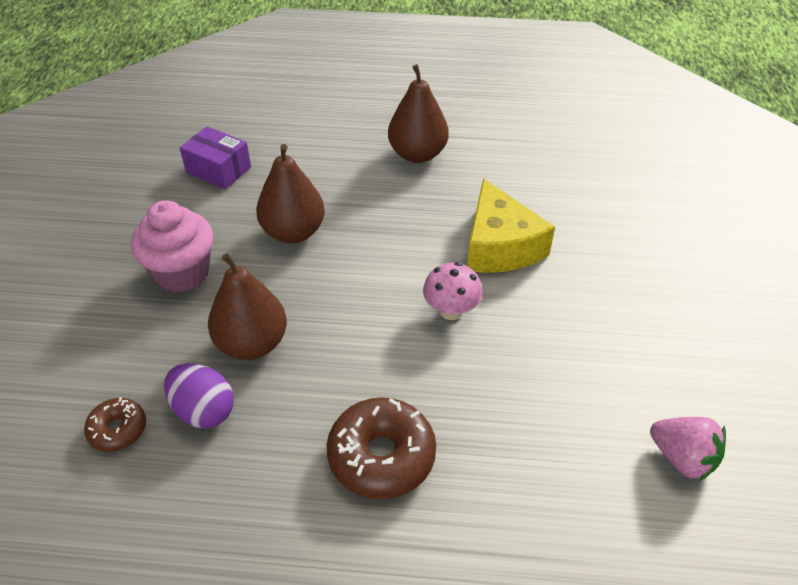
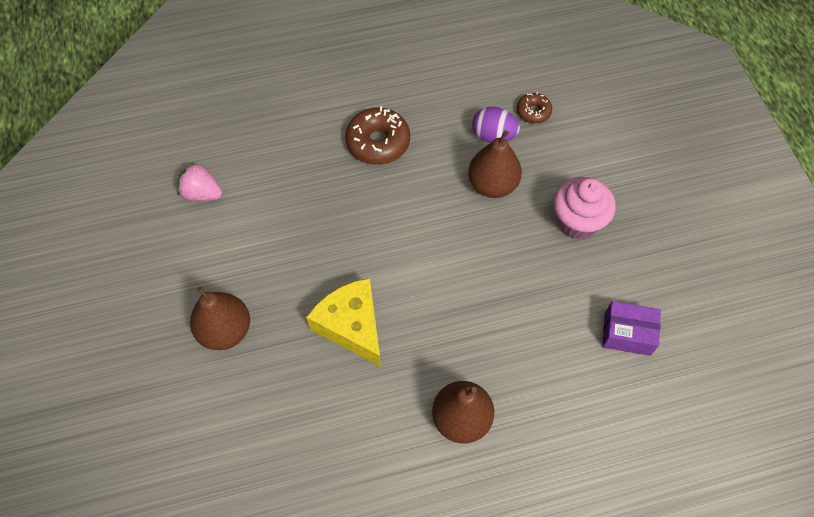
camera: 160 degrees right, 15 degrees up
brown pear [256,144,325,243] -> brown pear moved to [190,286,250,350]
pink mushroom [423,262,483,320] -> none

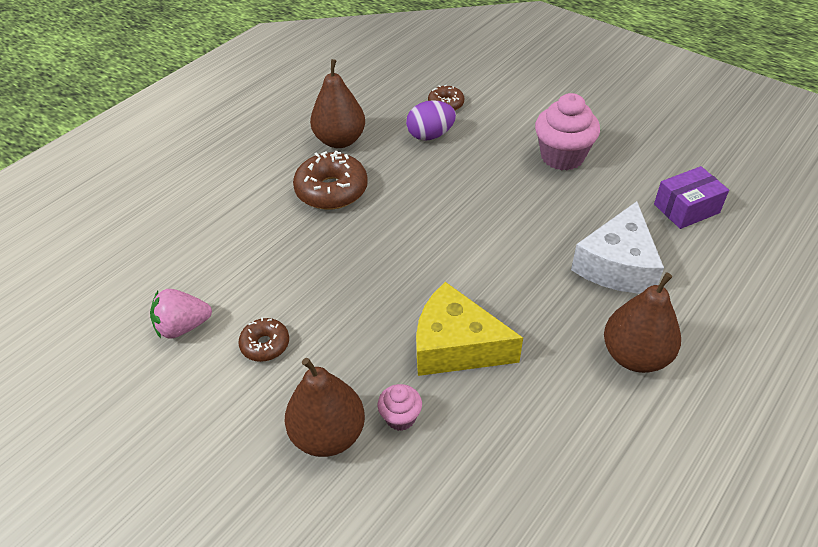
camera: 35 degrees left, 15 degrees down
brown pear [468,130,522,198] -> brown pear moved to [310,59,365,148]
none -> brown donut [238,317,289,362]
none -> pink cupcake [377,384,422,431]
none -> white cheese [571,201,664,294]

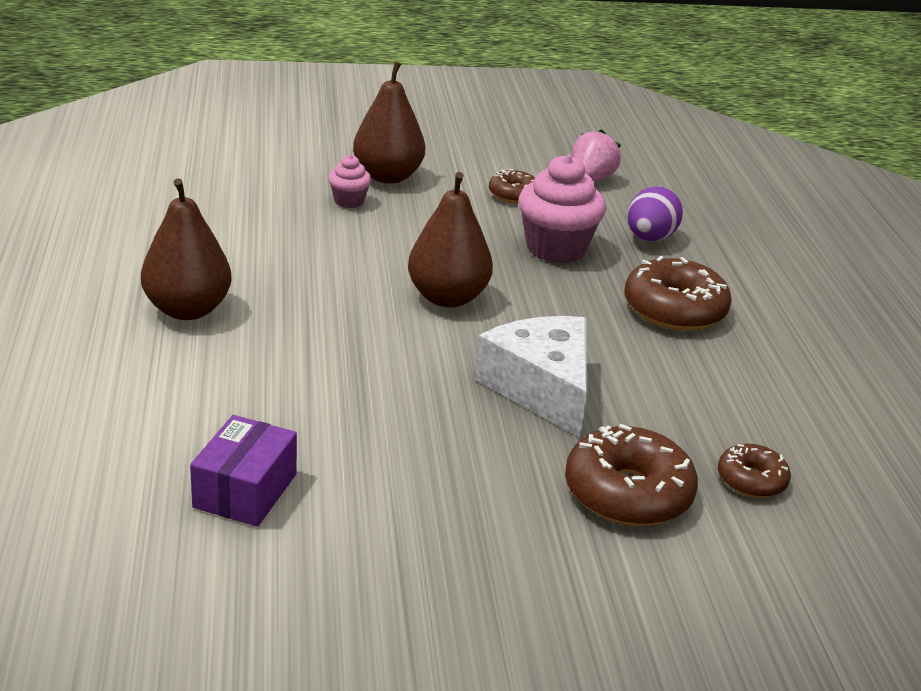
camera: 130 degrees right, 15 degrees down
brown pear [310,59,365,148] -> brown pear moved to [408,172,493,307]
purple egg [406,100,456,141] -> purple egg moved to [627,186,683,242]
yellow cheese [416,282,523,376] -> none
pink cupcake [535,93,600,170] -> pink cupcake moved to [518,155,606,264]
white cheese [571,201,664,294] -> white cheese moved to [475,316,587,437]
none -> brown donut [565,424,698,526]

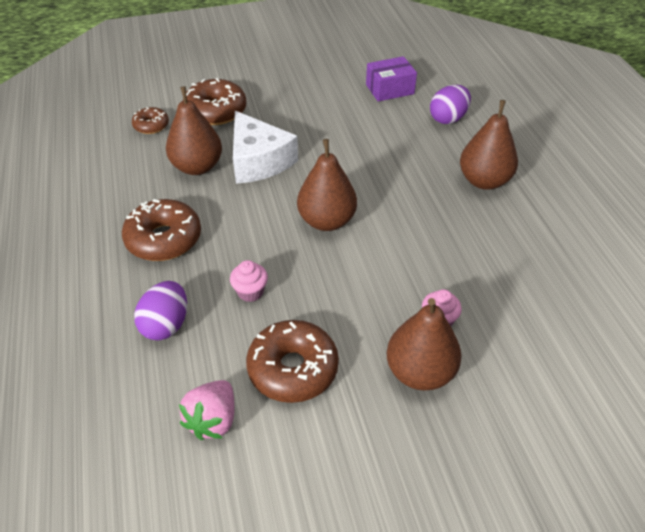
camera: 175 degrees right, 15 degrees up
purple box [190,415,297,527] -> purple box turned 60 degrees clockwise [366,56,417,102]
brown donut [489,169,535,203] -> brown donut [246,320,339,403], size x1.78
pink cupcake [518,155,606,264] -> pink cupcake [230,260,268,302], size x0.52
none -> brown pear [166,86,222,175]
none -> purple egg [430,85,471,124]

